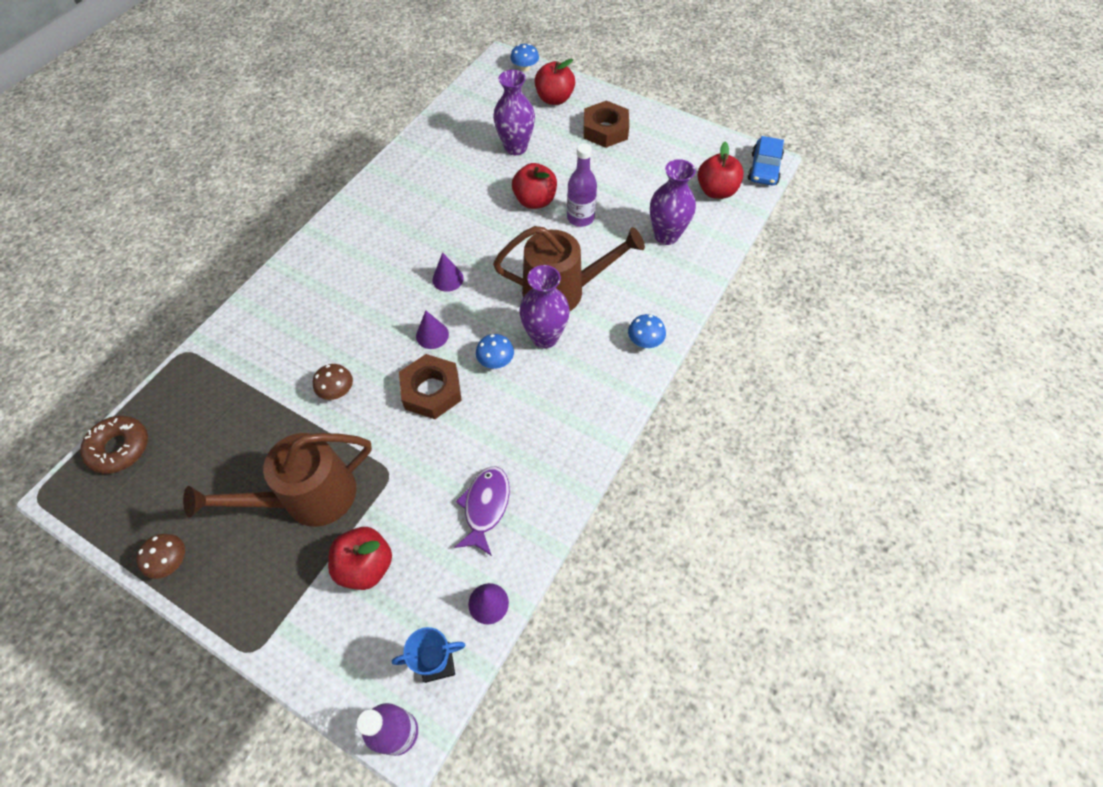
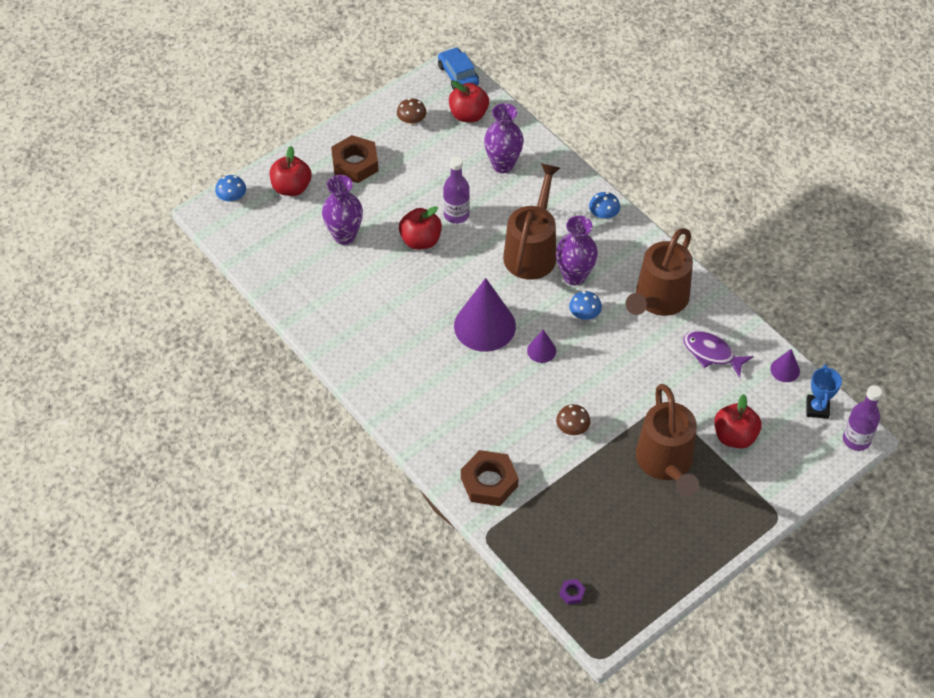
camera: 70 degrees left, 5 degrees down
brown donut [80,416,148,474] -> purple nut [559,579,585,605]
brown mushroom [136,534,185,579] -> brown mushroom moved to [397,98,426,125]
brown nut [399,354,462,419] -> brown nut moved to [461,450,519,506]
purple cone [432,252,464,292] -> purple cone [454,278,516,352], size x2.15
blue car [748,136,784,185] -> blue car turned 150 degrees counterclockwise [438,47,479,90]
none -> brown watering can [626,228,693,316]

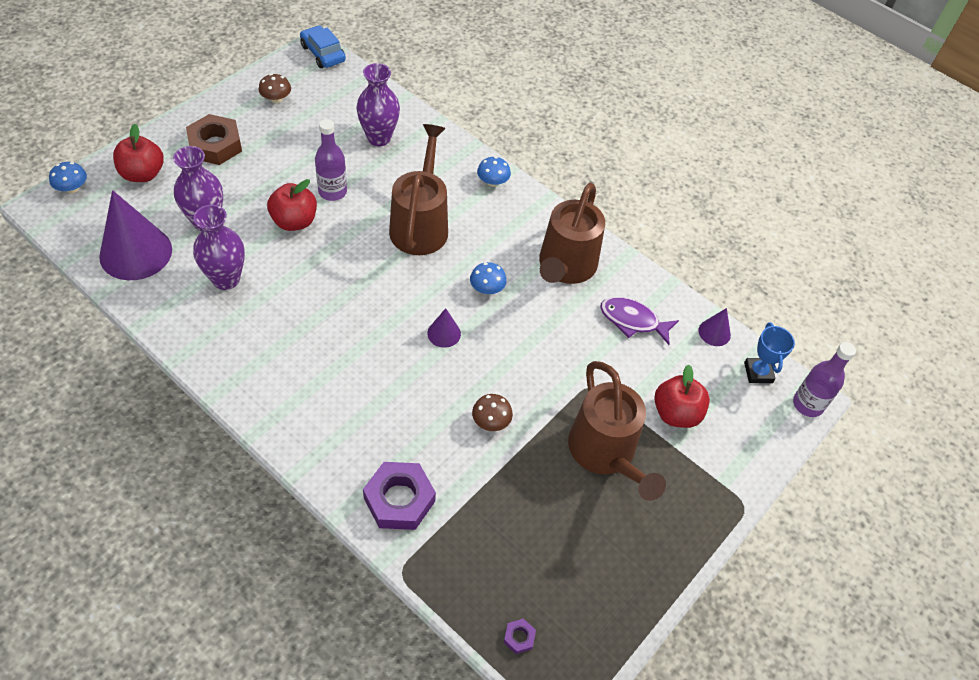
camera: 15 degrees left, 0 degrees up
red apple [449,80,489,123] -> none
purple cone [454,278,516,352] -> purple cone moved to [99,190,172,280]
brown nut [461,450,519,506] -> purple nut [363,462,436,530]
purple vase [556,216,598,285] -> purple vase moved to [193,205,245,290]

